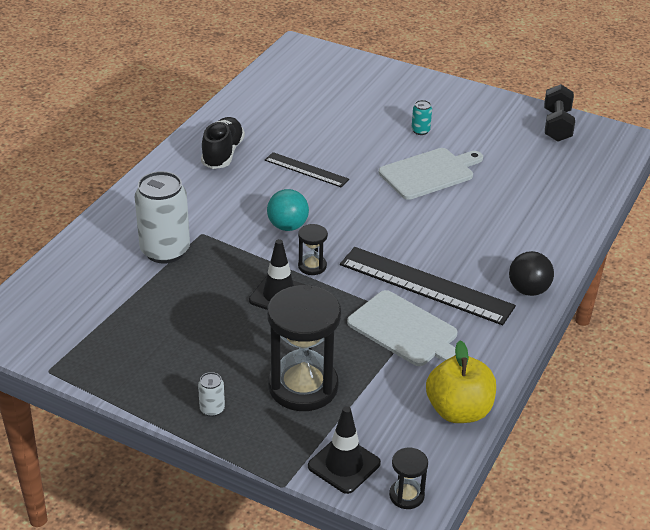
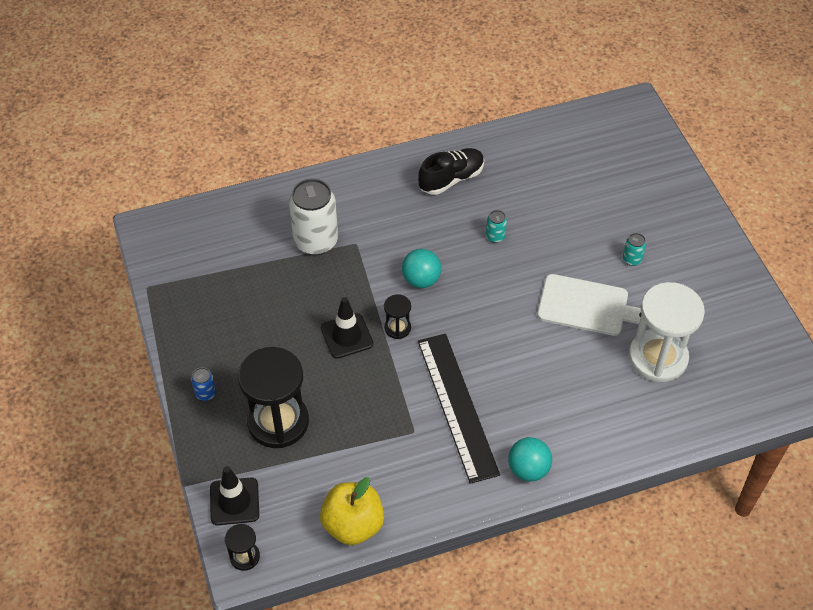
camera: 45 degrees right, 15 degrees up
white can [198,372,225,417] -> blue can [191,367,216,401]
black ruler [265,152,349,188] -> turquoise can [486,210,507,243]
white cutting board [347,290,457,366] -> none
black ball [509,251,554,296] -> turquoise ball [508,437,552,482]
black dumbbell [544,84,575,142] -> none
none -> white hourglass [629,282,705,382]

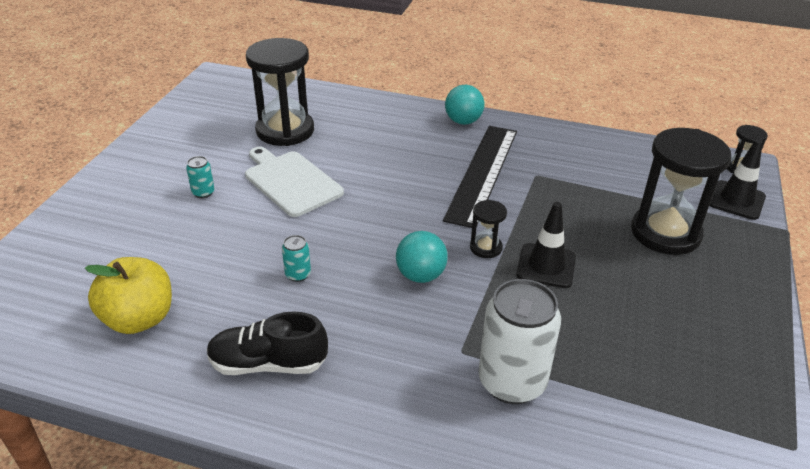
camera: 145 degrees left, 15 degrees down
blue can [191,367,216,401] -> none
yellow apple [320,477,384,545] -> yellow apple moved to [85,257,172,334]
white hourglass [629,282,705,382] -> black hourglass [246,38,314,146]

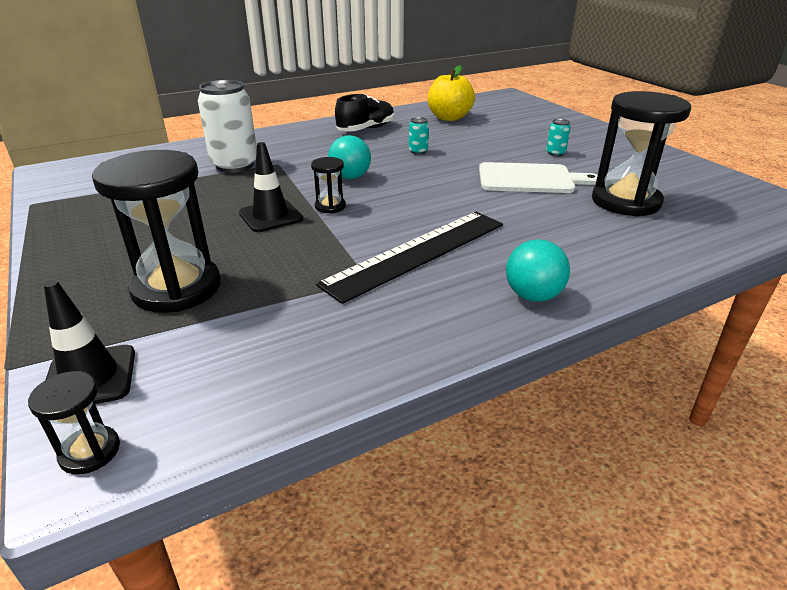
camera: 135 degrees right, 5 degrees down
black ruler [443,126,517,228] -> black ruler turned 75 degrees clockwise [316,212,503,304]

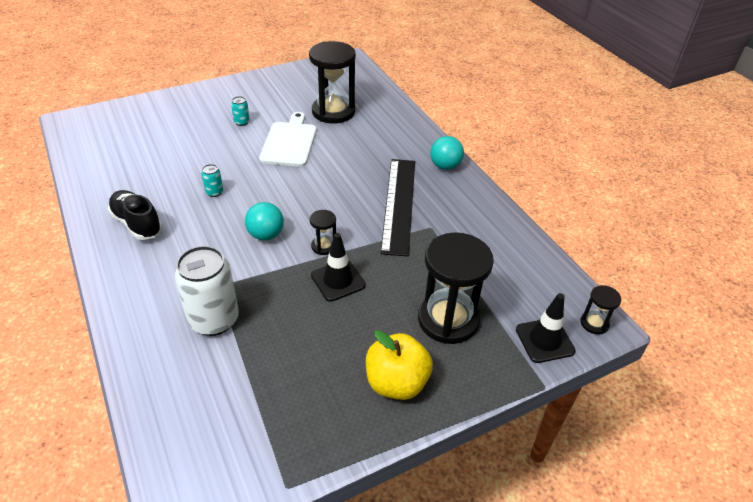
camera: 90 degrees left, 10 degrees up
black ruler [316,212,503,304] -> black ruler turned 45 degrees clockwise [380,159,415,257]
yellow apple [428,65,475,121] -> yellow apple moved to [366,330,433,400]

